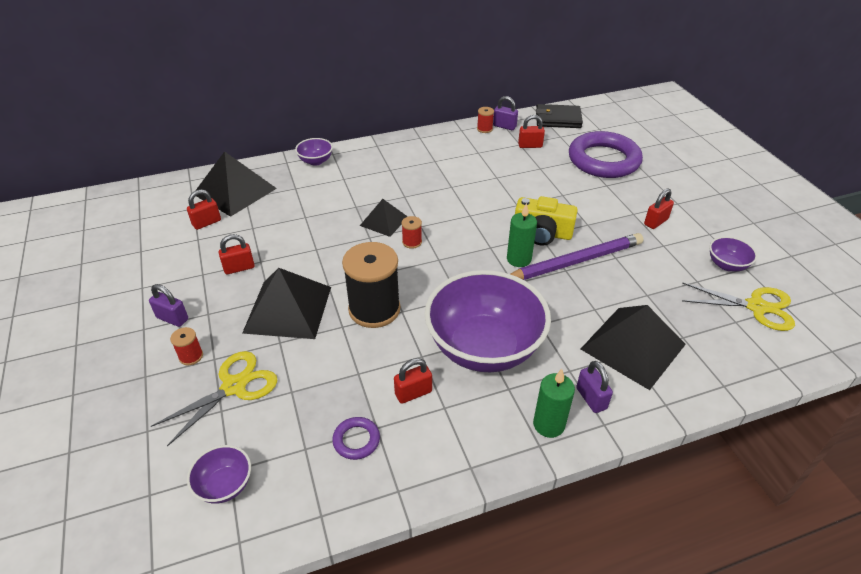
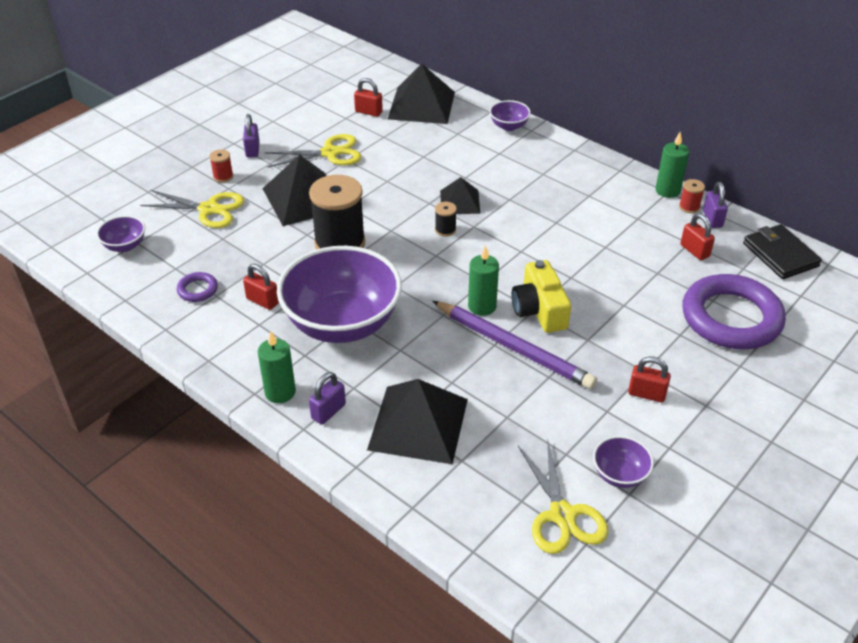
camera: 60 degrees right, 0 degrees up
red padlock [219,234,255,274] -> yellow scissors [264,134,362,168]
red spool [401,216,422,249] -> black spool [435,202,457,237]
none -> green candle [656,132,689,198]

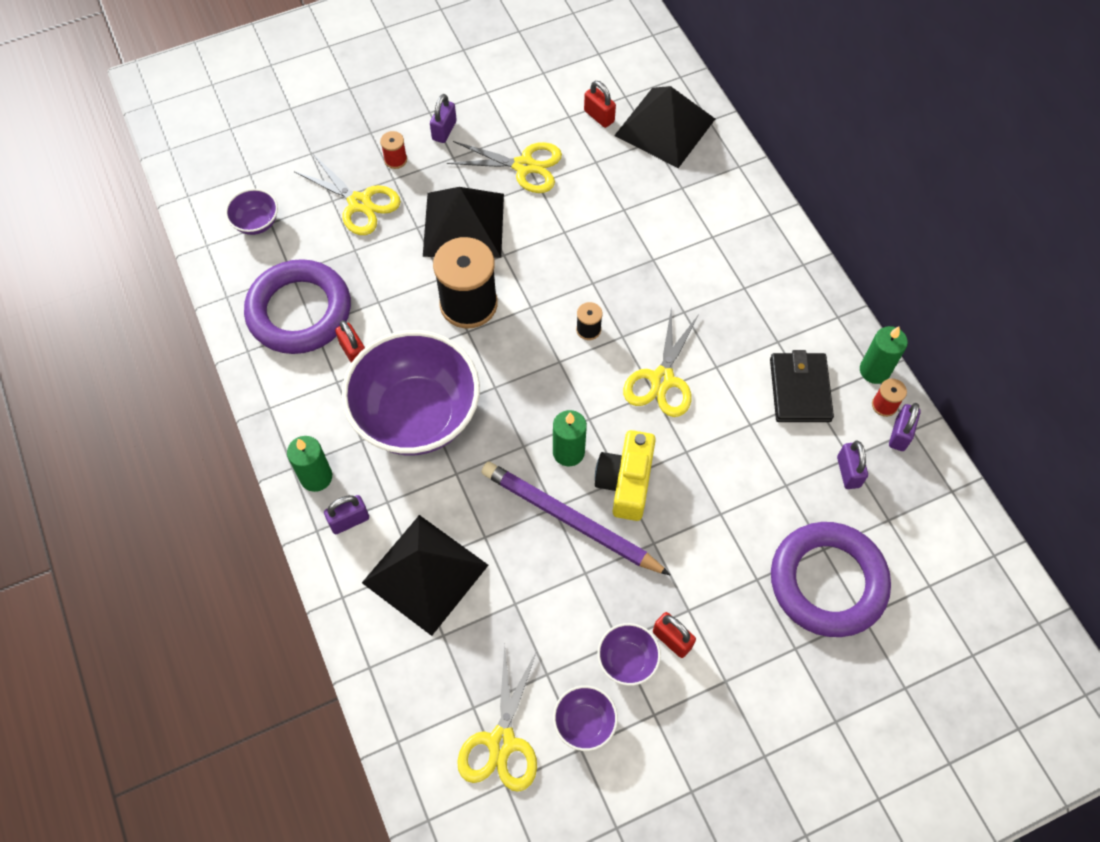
camera: 25 degrees right, 20 degrees up
purple ring [177,272,218,302] -> purple ring [244,259,351,354], size x2.39
purple pencil [433,301,597,389] -> purple pencil turned 150 degrees clockwise [481,461,671,576]
black pyramid [440,177,480,214] -> none
purple bowl [489,100,531,131] -> purple bowl moved to [597,623,661,686]
red padlock [680,213,715,260] -> purple padlock [837,440,868,489]
black wallet [743,224,822,279] -> black wallet moved to [770,350,834,422]
none -> yellow scissors [623,307,700,417]

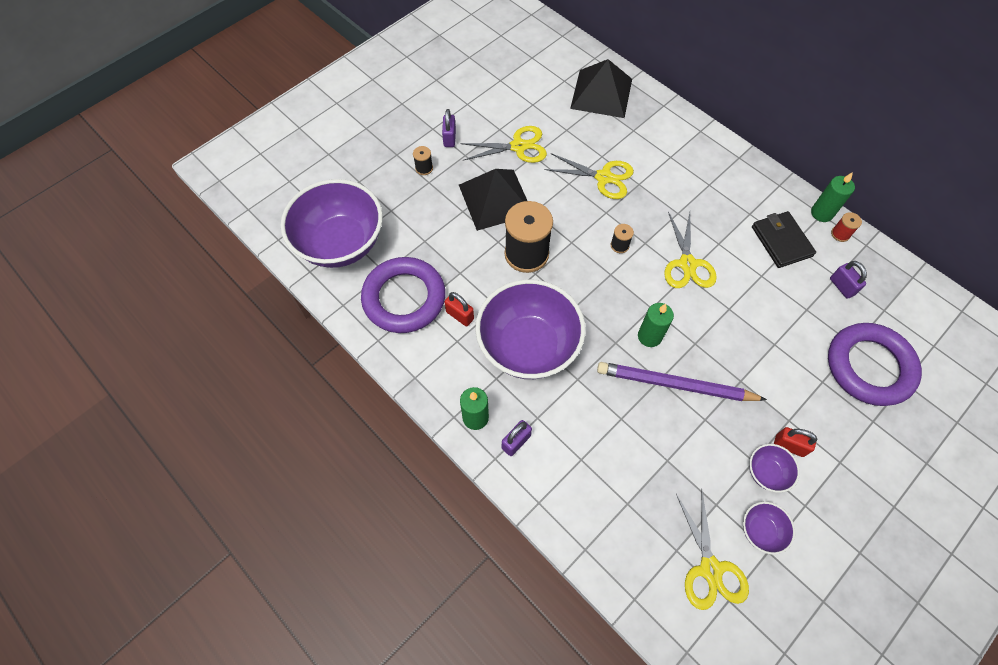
camera: 20 degrees left, 0 degrees up
purple bowl [225,189,278,235] -> purple bowl [281,179,383,268], size x2.35
yellow scissors [294,154,401,235] -> yellow scissors moved to [545,153,634,199]
black pyramid [362,515,488,636] -> none
red spool [380,131,407,169] -> black spool [413,146,433,175]
red padlock [584,81,616,128] -> none
yellow camera [595,430,656,521] -> none
purple padlock [889,403,921,451] -> none

